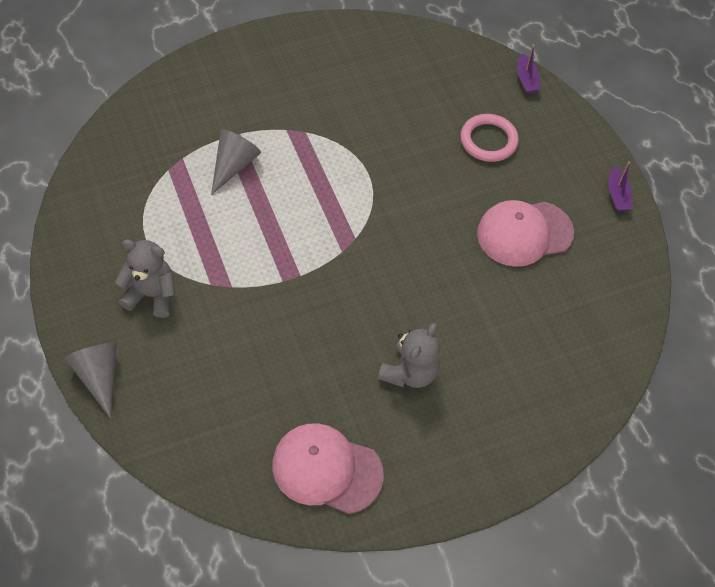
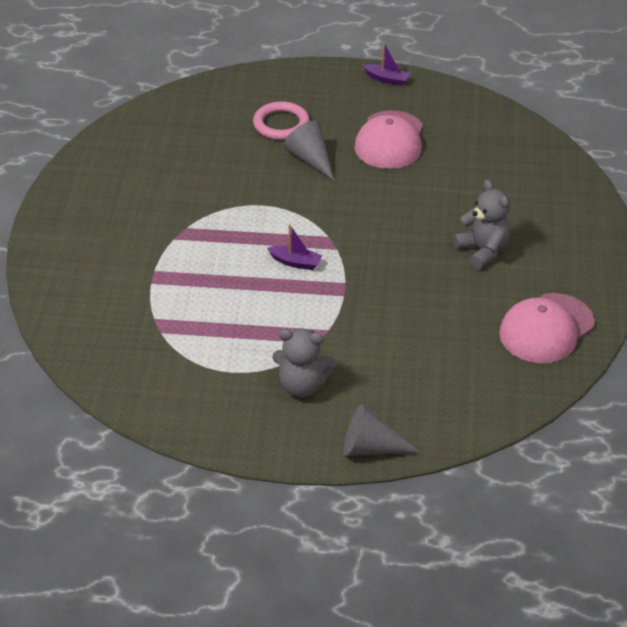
camera: 60 degrees left, 15 degrees down
grey teddy bear [115,239,175,318] -> grey teddy bear turned 120 degrees counterclockwise [272,329,336,398]
grey cone [211,129,261,195] -> grey cone moved to [283,120,334,180]
purple boat [517,44,540,94] -> purple boat moved to [267,224,323,270]

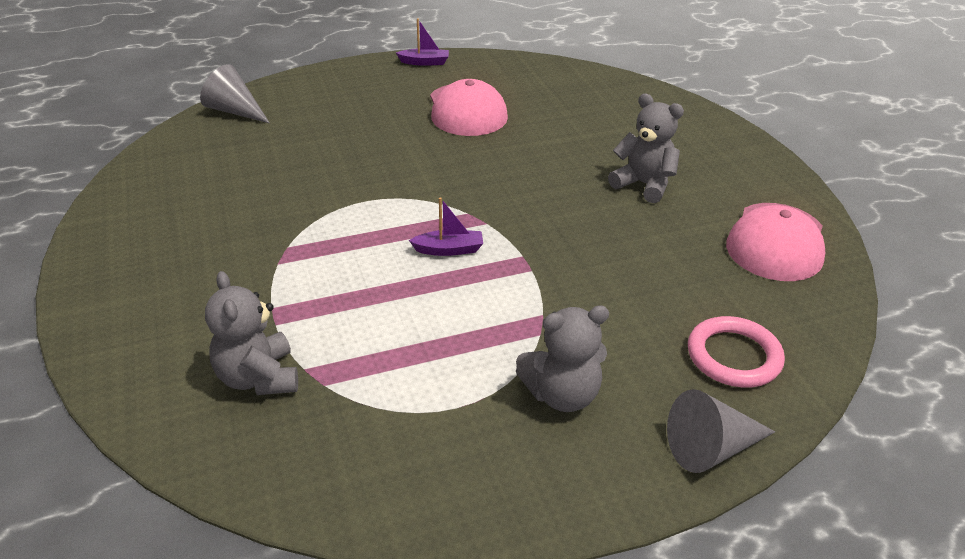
camera: 25 degrees left, 5 degrees down
pink ring [253,102,310,140] -> pink ring moved to [688,316,785,387]
grey cone [283,120,334,180] -> grey cone moved to [200,64,270,123]
none -> grey teddy bear [205,271,298,395]

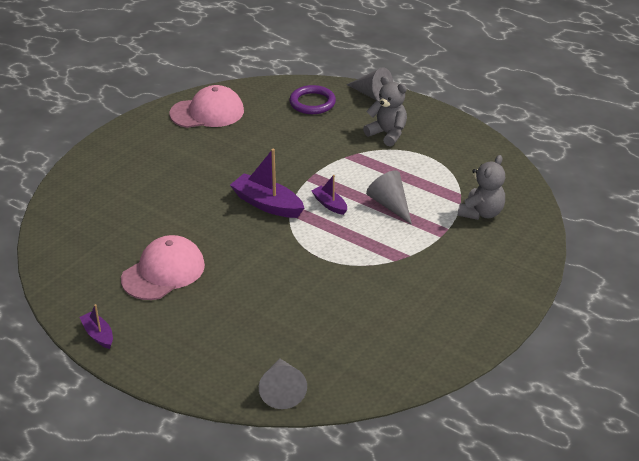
camera: 125 degrees left, 0 degrees up
grey teddy bear [608,94,684,203] -> none
pink ring [688,316,785,387] -> purple ring [289,85,336,114]
none -> purple boat [230,149,304,218]
none -> grey cone [366,170,412,225]

